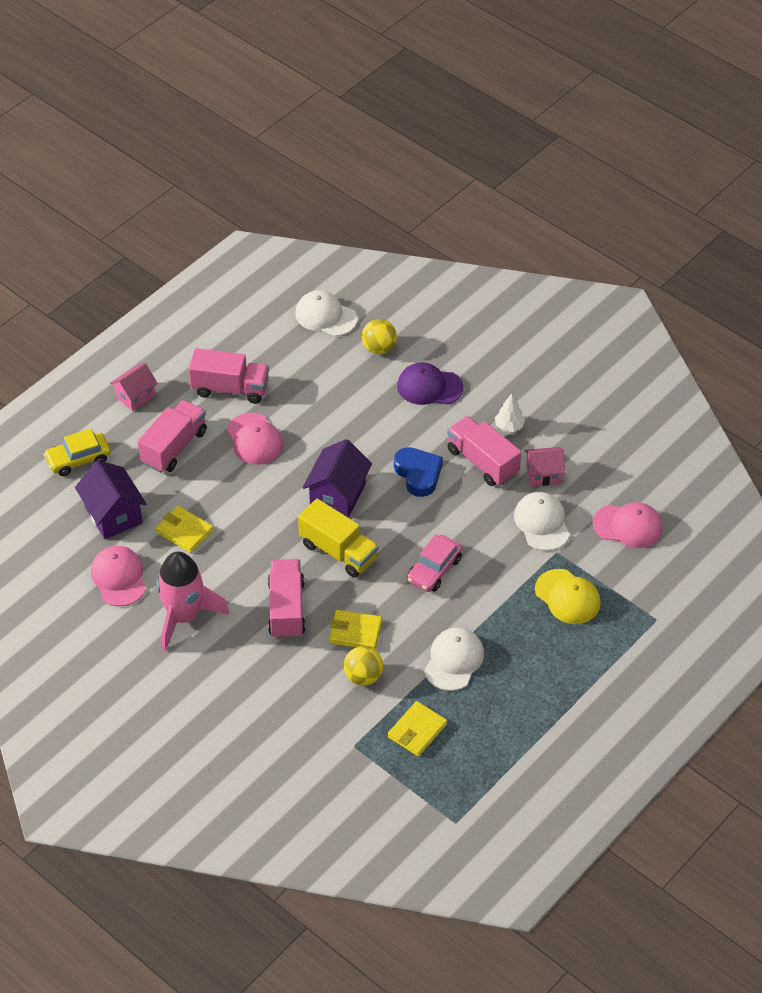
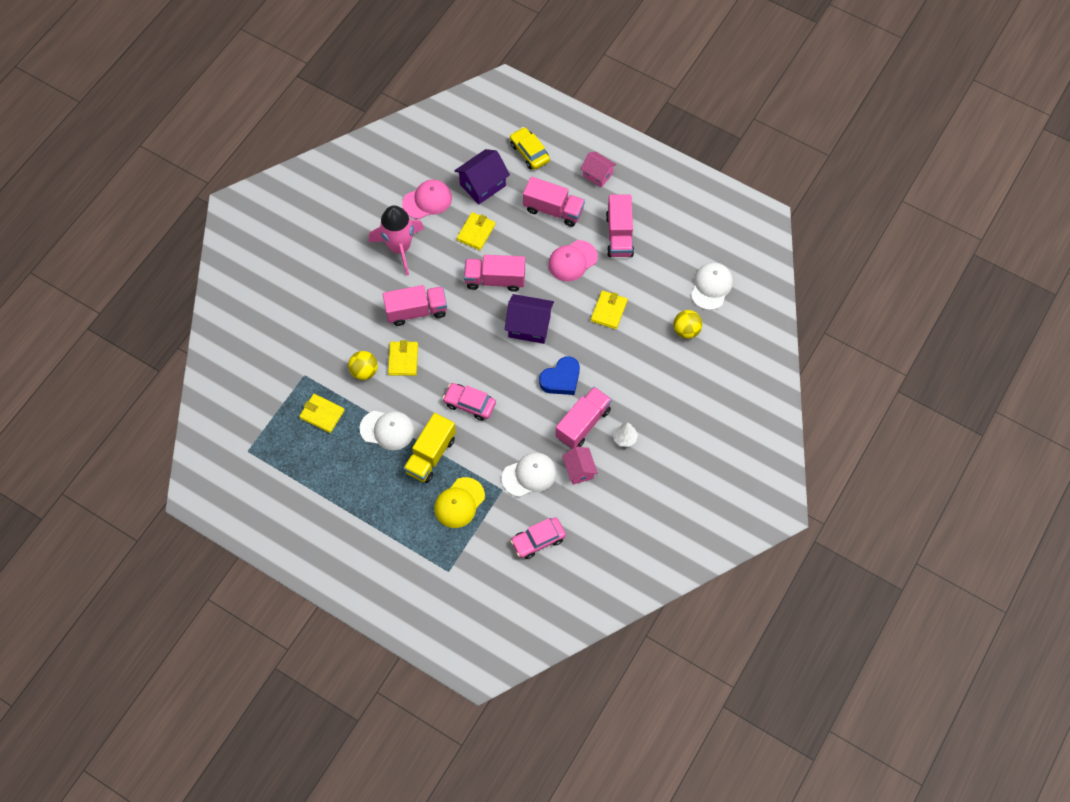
camera: 80 degrees right, 15 degrees up
yellow truck [298,499,379,578] -> yellow truck moved to [404,413,456,483]
purple cap [397,362,463,405] -> none
pink cap [593,502,662,548] -> pink car [511,517,566,559]
none -> pink truck [464,255,525,292]
none -> yellow wallet [591,291,628,329]

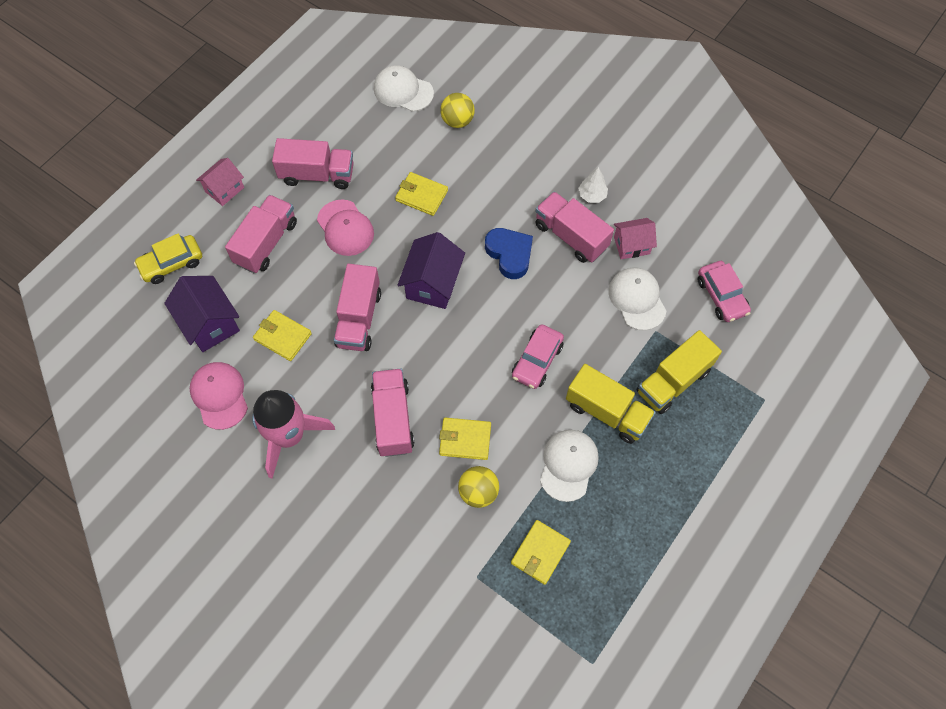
camera: 85 degrees left, 0 degrees up
yellow cap [434,477,485,528] -> yellow truck [636,330,722,414]

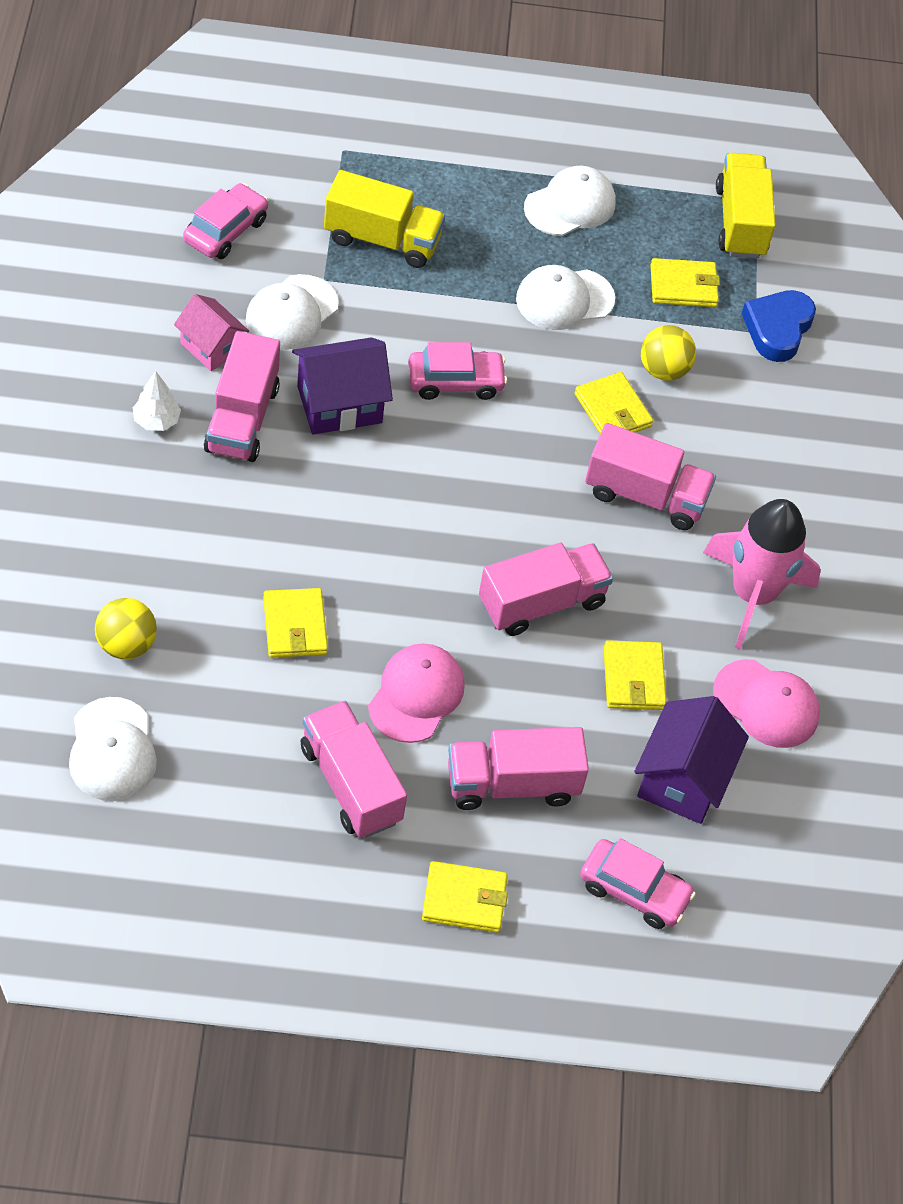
camera: 130 degrees left, 10 degrees down
yellow car [134,233,202,284] -> pink car [580,838,696,929]
pink cap [190,362,248,430] -> pink cap turned 90 degrees counterclockwise [713,659,820,748]
pink house [196,158,244,206] -> yellow wallet [422,861,508,933]
pink truck [371,368,414,457] -> pink truck turned 120 degrees counterclockwise [585,423,716,530]
purple house [397,232,465,309] -> purple house moved to [292,338,393,435]
blue heart [485,228,533,279] -> blue heart moved to [742,290,816,362]
yellow truck [566,364,655,444] -> yellow truck moved to [716,153,776,259]
none -> white cap [524,166,616,236]

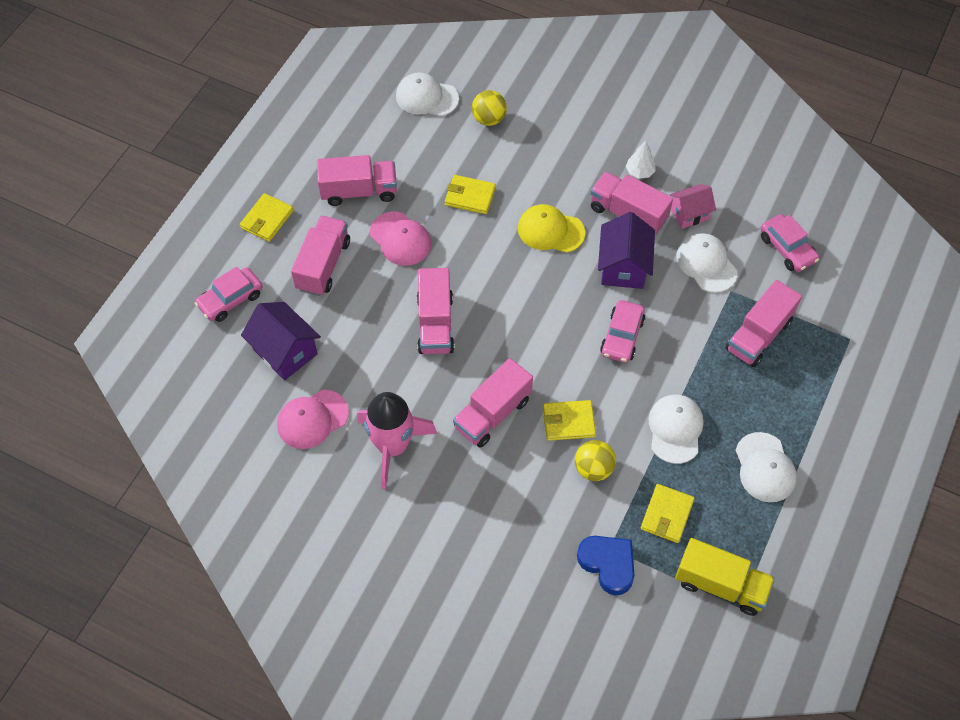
camera: 120 degrees right, 5 degrees up
yellow truck [324,170,445,268] -> pink truck [726,280,802,367]
yellow wallet [604,640,667,710] -> none
none -> yellow cap [518,204,586,253]

